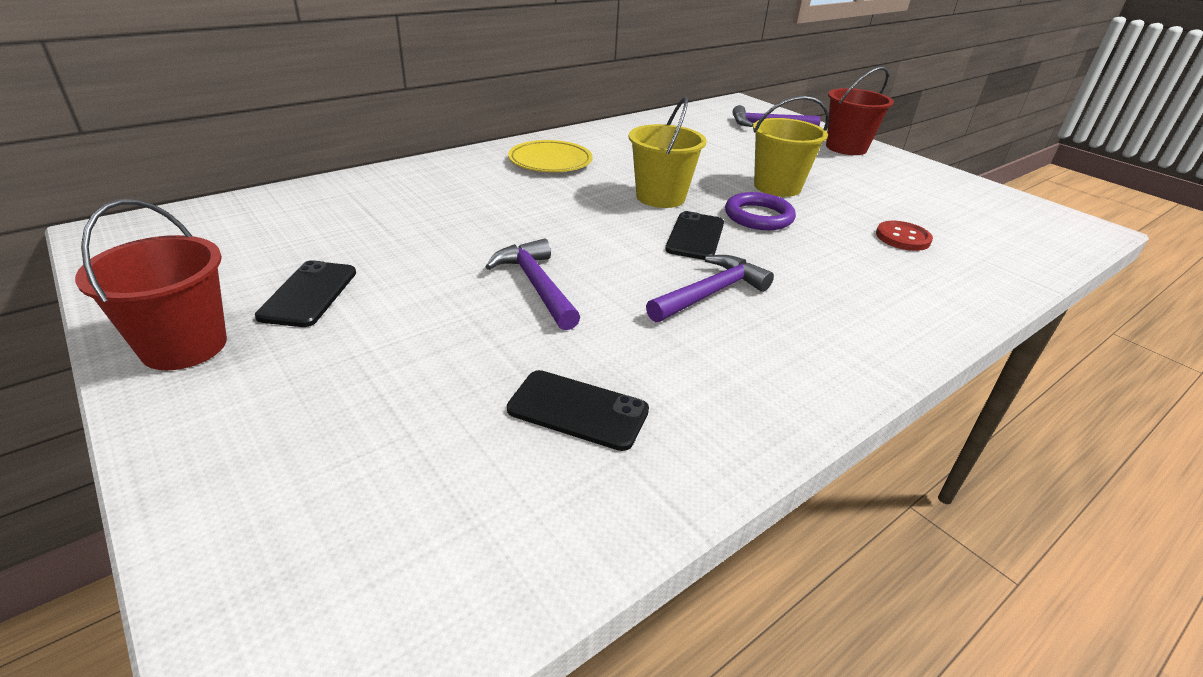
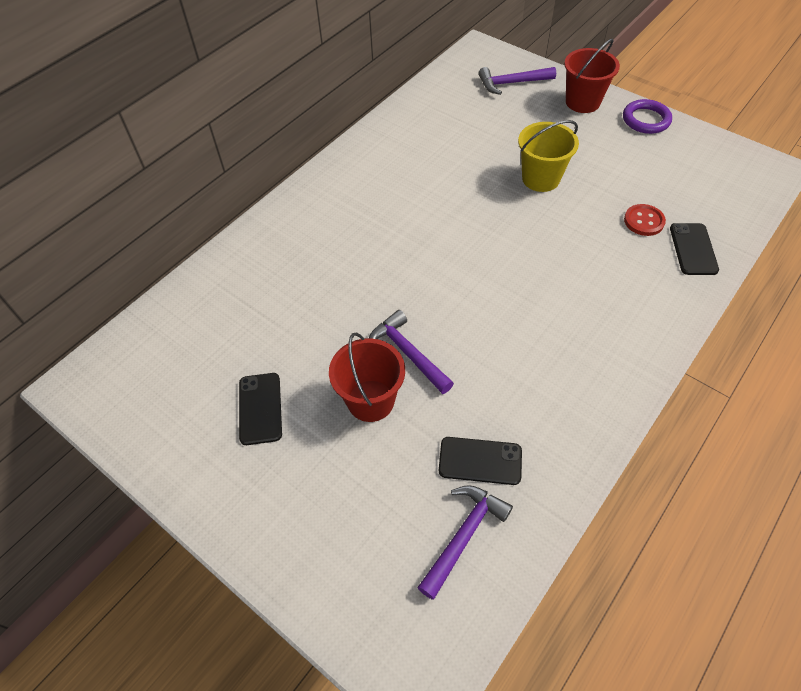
camera: 10 degrees left, 20 degrees up
red bucket [75,199,227,370] -> red bucket moved to [329,332,405,422]
yellow plate [508,140,593,172] -> none
yellow bucket [629,97,707,208] -> none
purple hammer [646,255,774,322] -> purple hammer moved to [417,485,513,600]
black phone [665,211,724,260] -> black phone moved to [670,223,719,275]
purple ring [725,192,796,230] -> purple ring moved to [623,99,672,134]

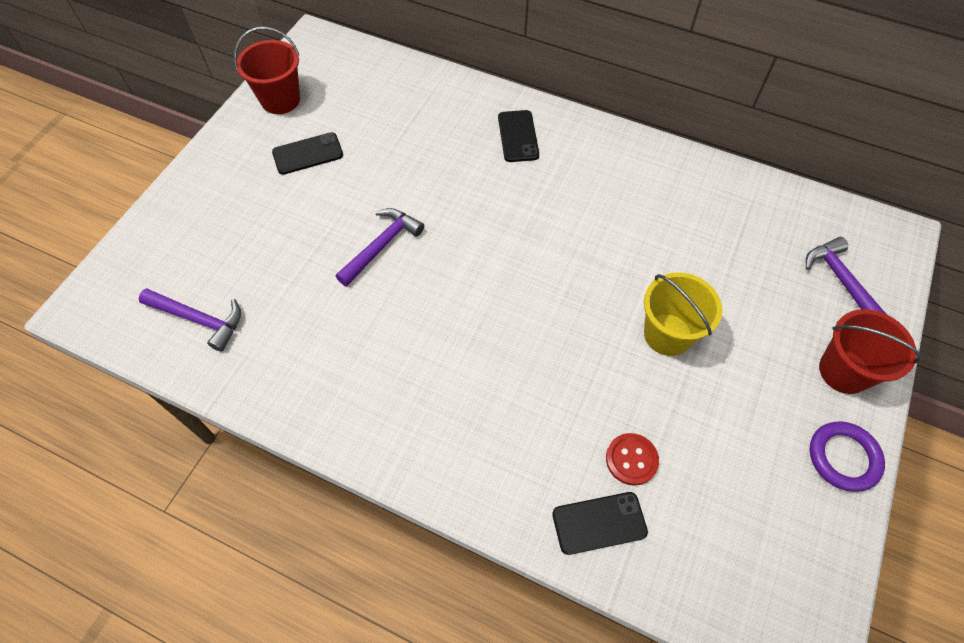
camera: 75 degrees right, 5 degrees up
red bucket [329,332,405,422] -> red bucket moved to [234,26,300,114]
black phone [439,437,522,485] -> black phone moved to [498,110,539,162]

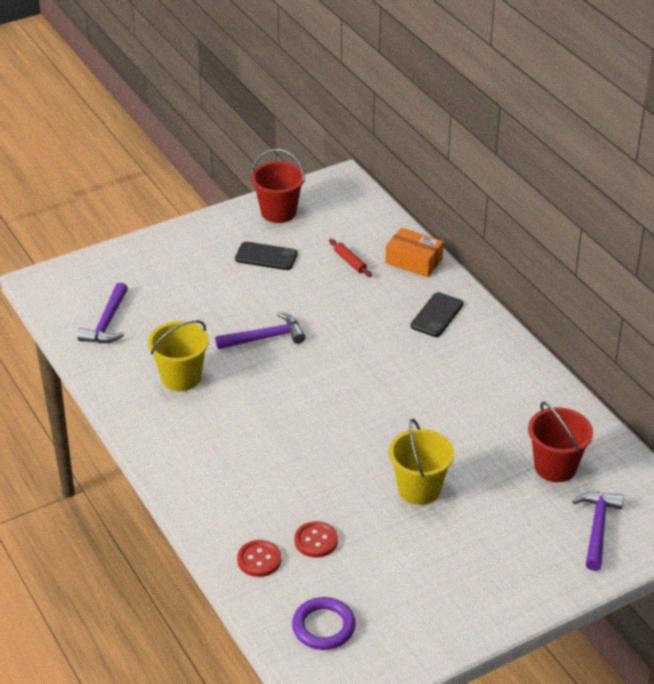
camera: 35 degrees right, 20 degrees down
purple hammer [139,288,241,352] -> purple hammer turned 45 degrees clockwise [77,282,128,343]
black phone [552,492,648,555] -> red button [237,540,281,577]
purple ring [809,421,885,492] -> purple ring moved to [292,597,356,650]
red bucket [819,309,921,394] -> red bucket moved to [528,401,593,482]
none -> yellow bucket [148,320,209,391]
none -> red rolling pin [329,239,372,277]
none -> orange box [385,228,444,277]

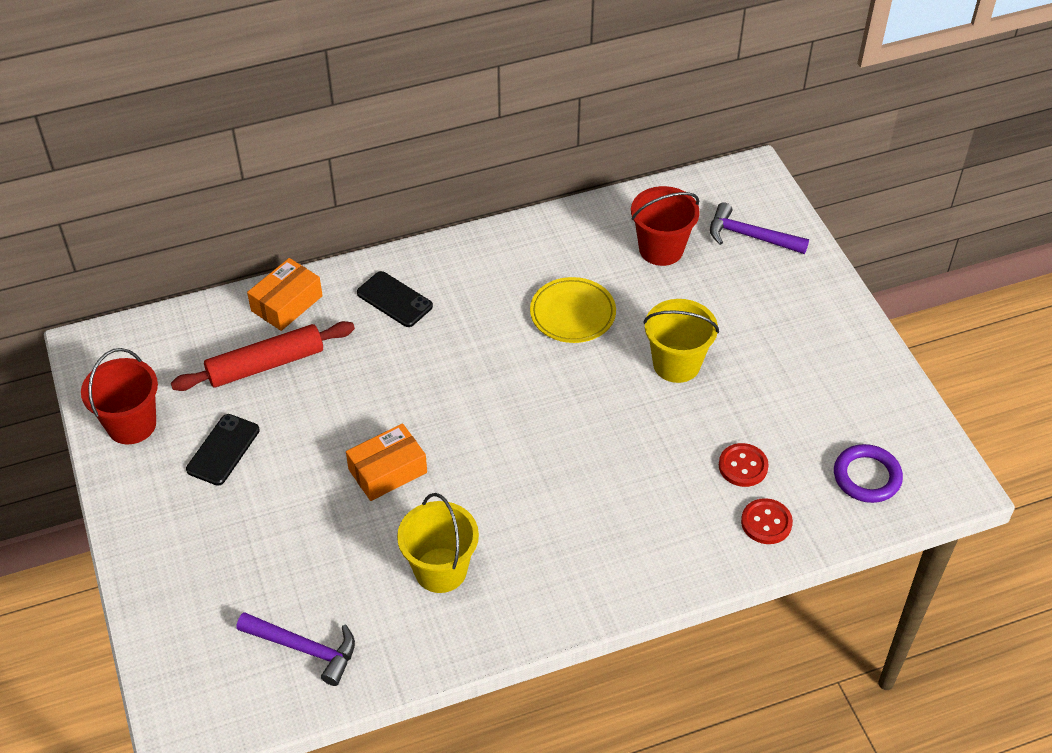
camera: 80 degrees left, 10 degrees up
purple hammer [215,312,305,349] -> orange box [346,423,427,501]
red rolling pin [329,239,372,277] -> red rolling pin [171,321,355,391], size x2.06
none -> yellow plate [530,277,616,343]

